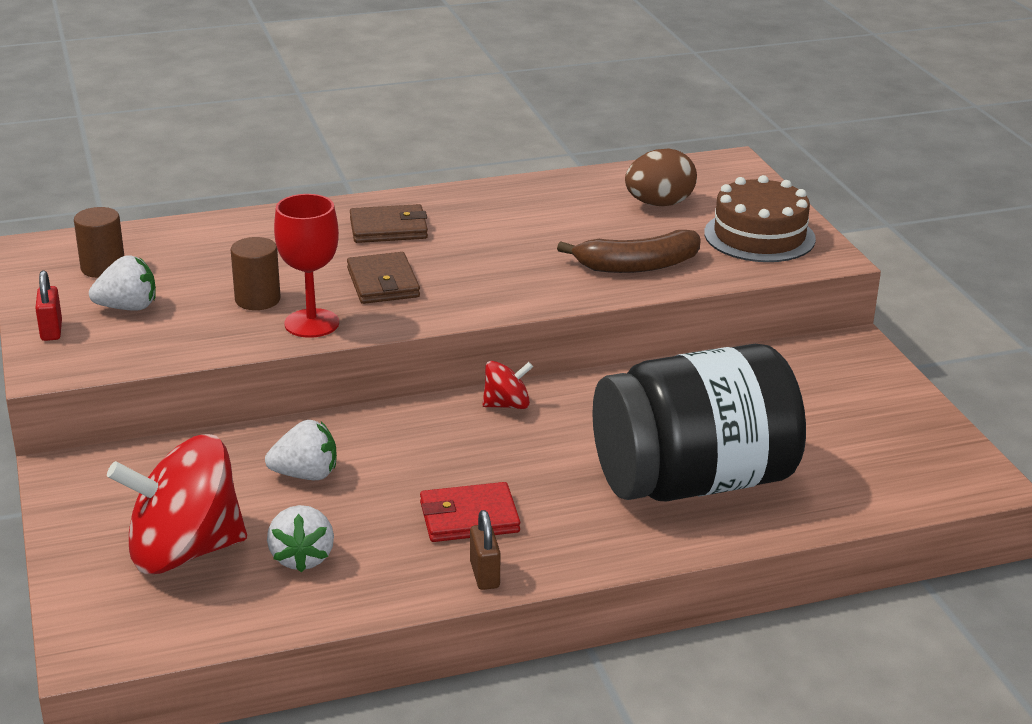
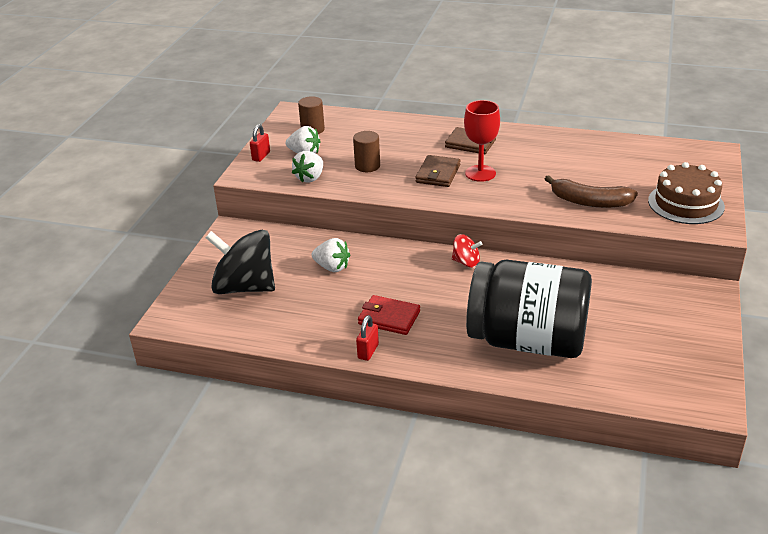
camera: 35 degrees right, 5 degrees up
red spinning top [107,434,247,574] -> black spinning top [205,230,275,294]
white strawberry [267,505,334,573] -> white strawberry moved to [292,151,323,183]
red goblet [274,194,339,338] -> red goblet moved to [464,100,500,182]
brown padlock [470,510,501,590] -> red padlock [356,315,379,361]
brown egg [625,148,697,206] -> none

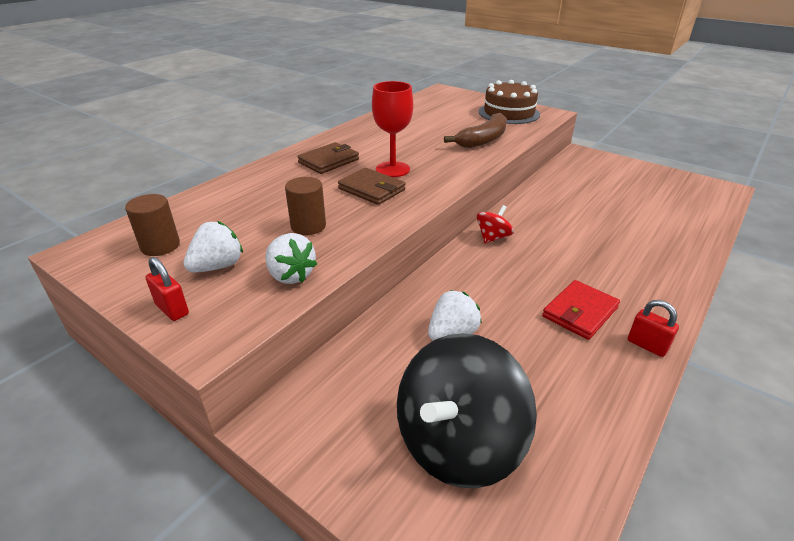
camera: 70 degrees left, 0 degrees up
black jar [466,260,592,358] -> none

